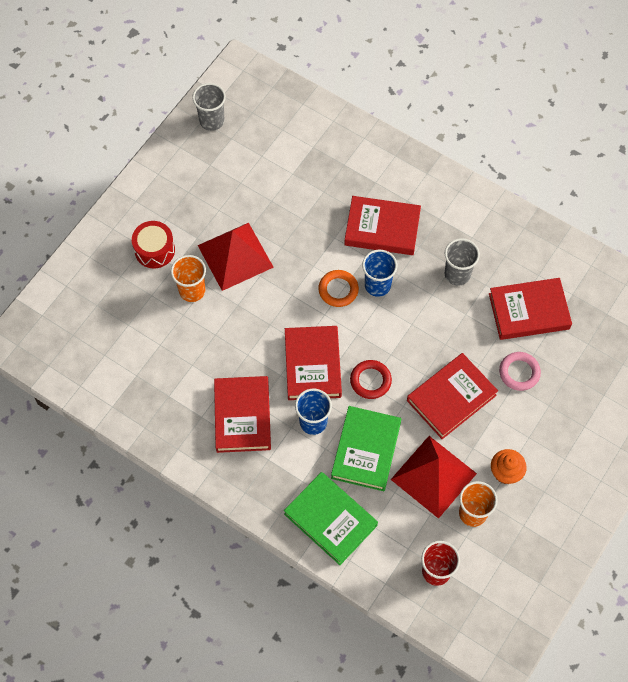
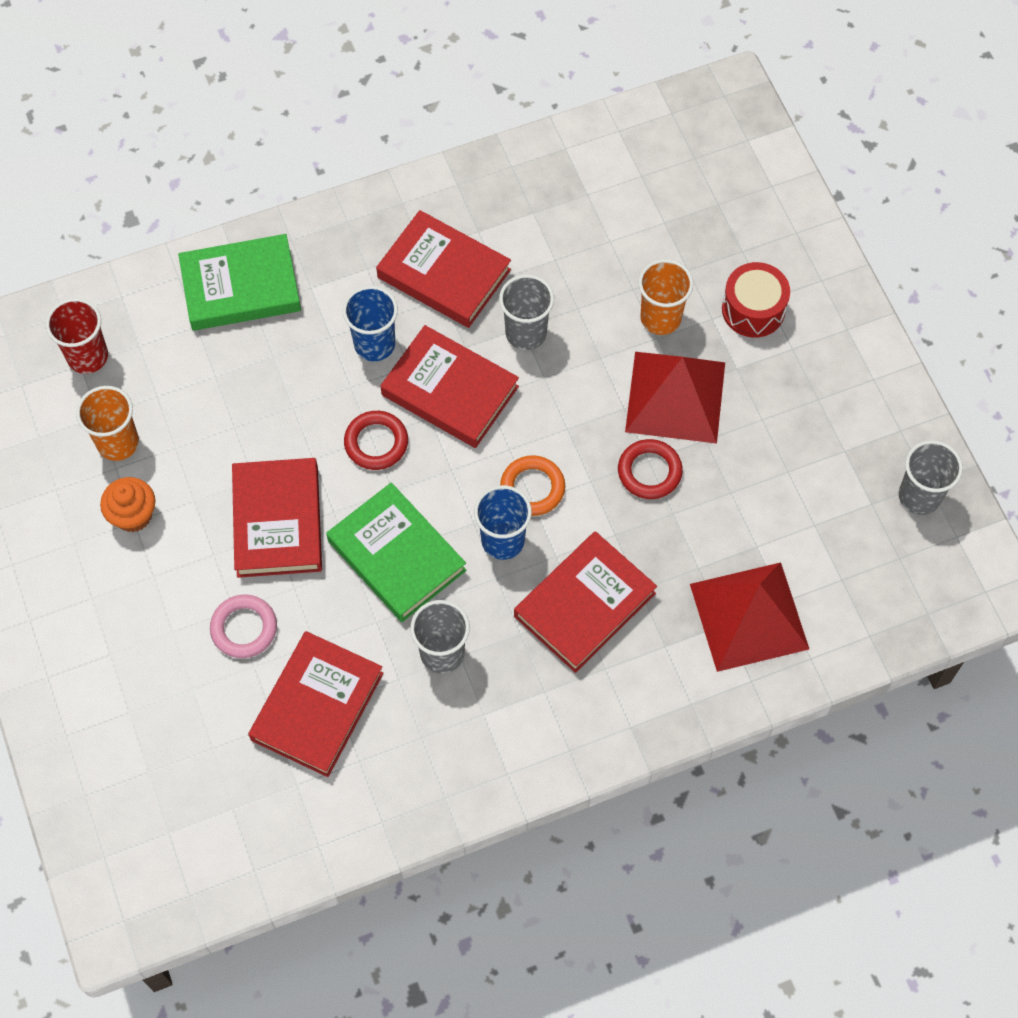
camera: 125 degrees right, 0 degrees up
green book [331,406,401,491] -> green book moved to [326,482,467,622]
red pyramid [391,436,477,519] -> red pyramid moved to [690,562,809,672]
none -> grey cup [499,274,554,350]
none -> red ring [618,439,683,499]

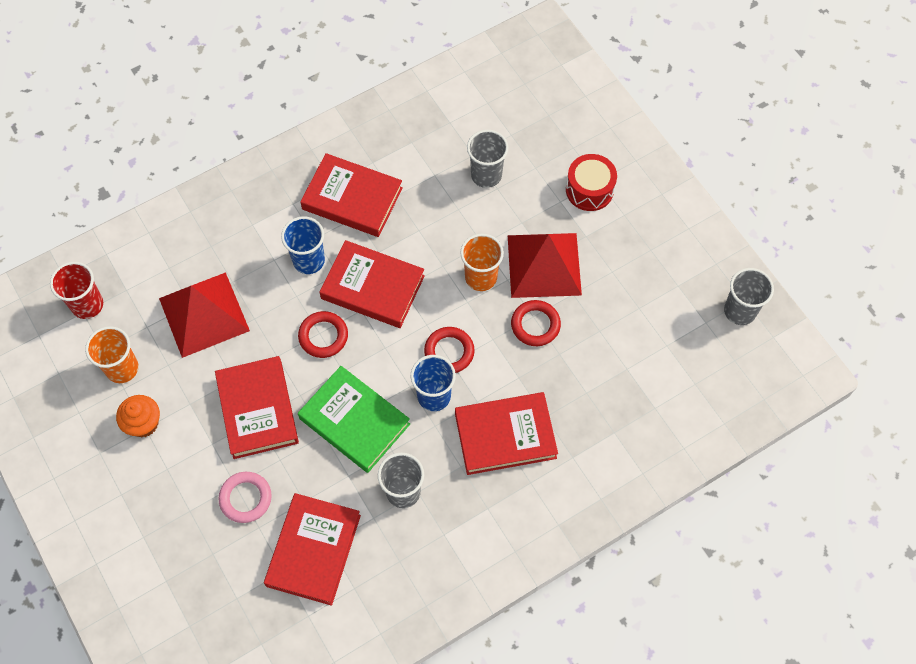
camera: 10 degrees left, 0 degrees up
green book [178,234,301,331] -> none
grey cup [499,274,554,350] -> grey cup moved to [467,130,508,188]
orange ring [500,455,565,516] -> red ring [424,327,475,373]
red book [514,531,657,673] -> red book turned 45 degrees clockwise [455,392,558,475]
orange cup [639,259,693,335] -> orange cup moved to [460,234,504,291]
red pyramid [690,562,809,672] -> red pyramid moved to [159,272,250,358]

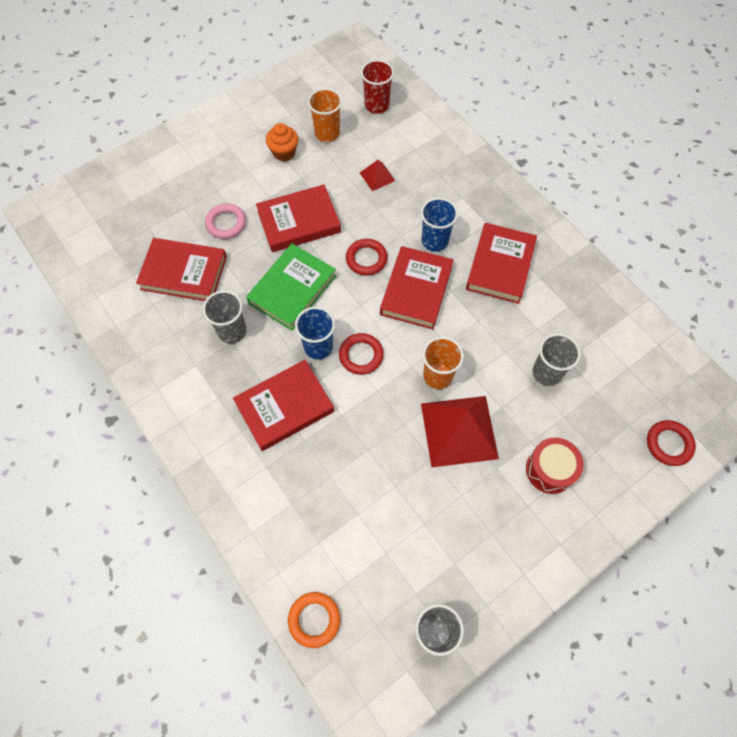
camera: 85 degrees right, 0 degrees up
red pyramid [159,272,250,358] -> red pyramid [360,160,395,191], size x0.47
red book [455,392,558,475] -> red book turned 75 degrees clockwise [233,360,334,451]
red ring [511,300,561,346] -> red ring moved to [647,420,696,466]
none -> orange ring [288,592,340,648]

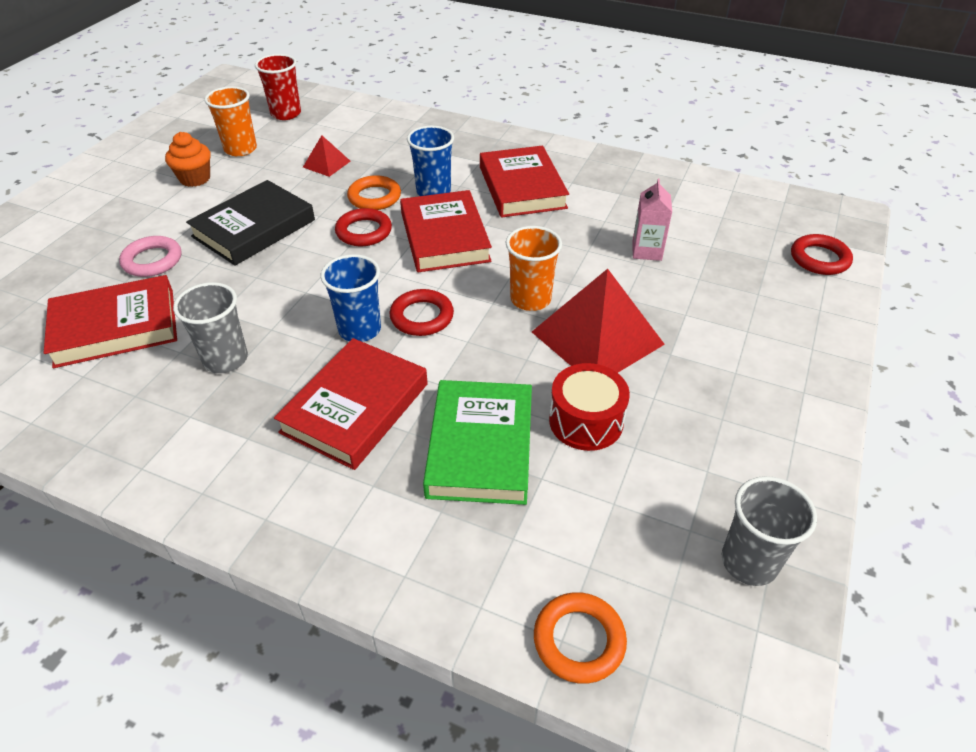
camera: 30 degrees left, 20 degrees down
green book [246,244,336,331] -> green book moved to [423,380,532,505]
red book [256,185,341,252] -> black book [186,180,315,266]
red drum [526,437,584,494] -> red drum moved to [549,363,630,451]
grey cup [532,333,581,386] -> pink carton [632,178,672,261]
none -> orange ring [347,175,401,210]

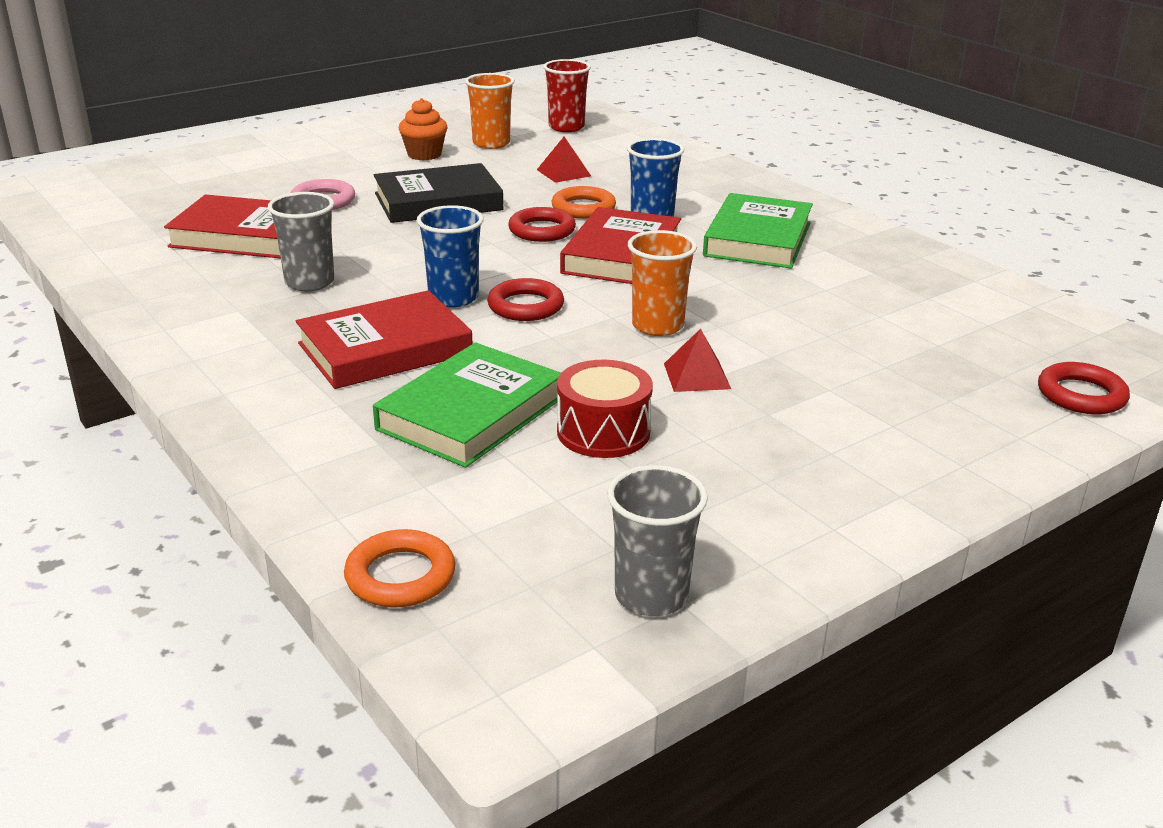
camera: 30 degrees right, 15 degrees down
red book [480,145,569,218] -> green book [703,193,813,269]
red pyramid [532,269,665,373] -> red pyramid [664,329,731,392], size x0.47
pink carton [632,178,672,261] -> none

